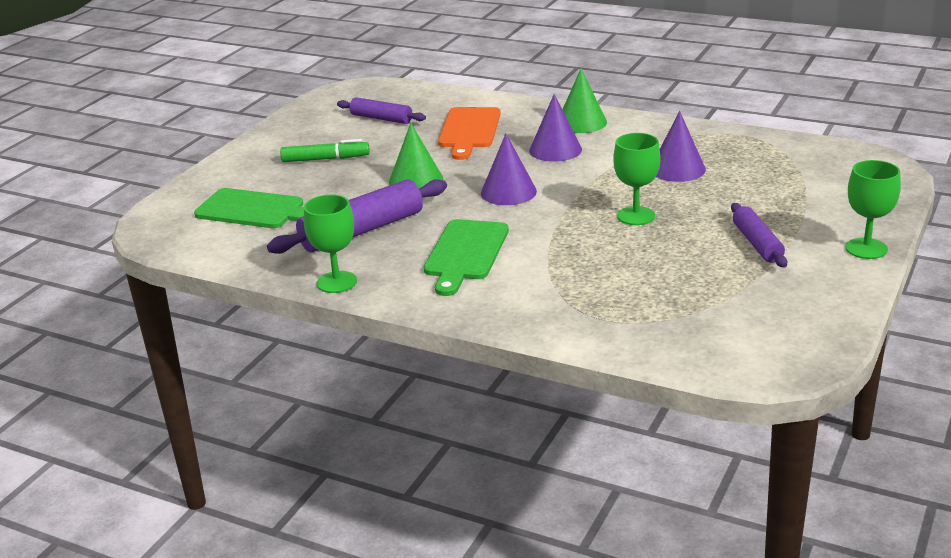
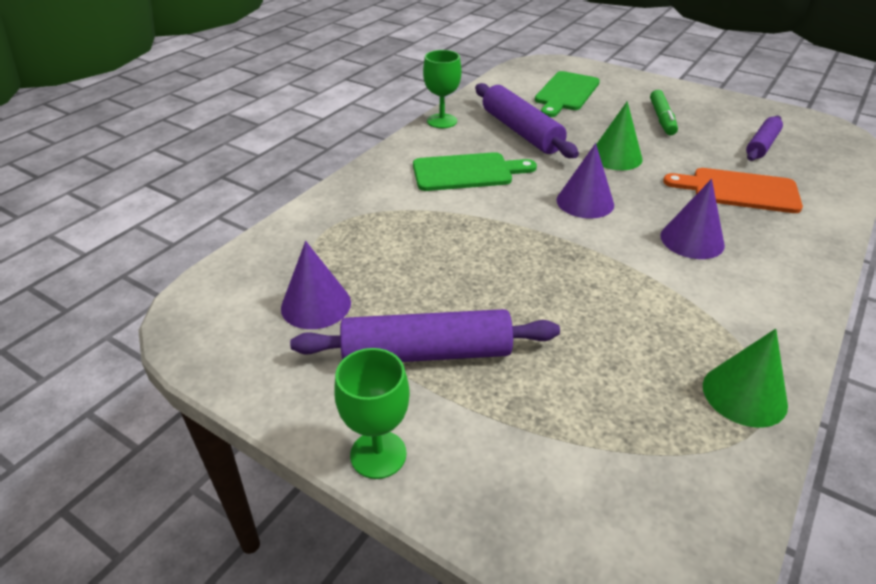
camera: 95 degrees right, 10 degrees up
green cutting board [424,219,509,296] -> green cutting board turned 150 degrees clockwise [413,152,537,191]
green cone [562,69,607,133] -> green cone moved to [703,329,788,428]
green goblet [614,133,660,225] -> none
purple cone [656,111,706,182] -> purple cone moved to [281,241,351,329]
purple rolling pin [731,203,787,267] -> purple rolling pin [290,309,560,362], size x1.67

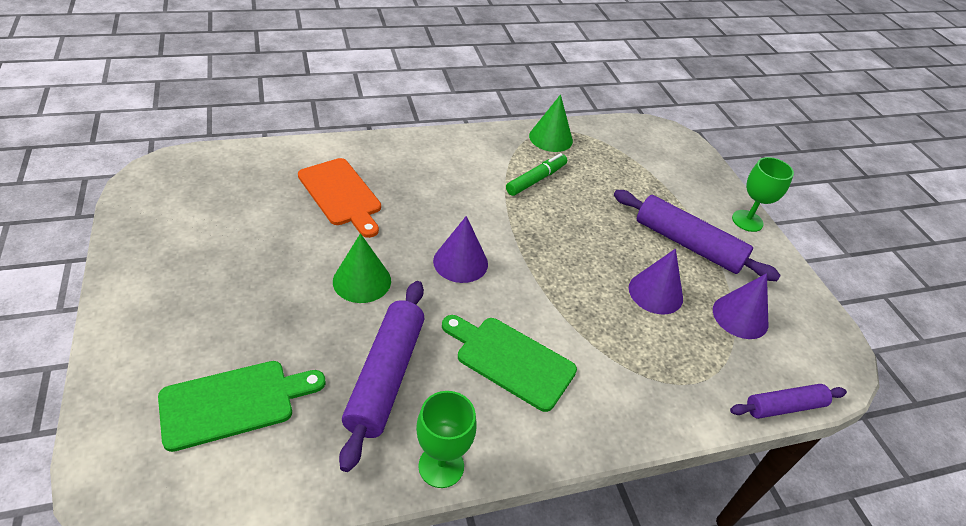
camera: 145 degrees left, 5 degrees up
green marker [650,90,678,136] -> green marker moved to [506,153,567,196]
purple cone [660,179,725,259] -> purple cone moved to [629,249,683,315]
purple rolling pin [746,116,783,161] -> purple rolling pin moved to [730,384,847,419]

